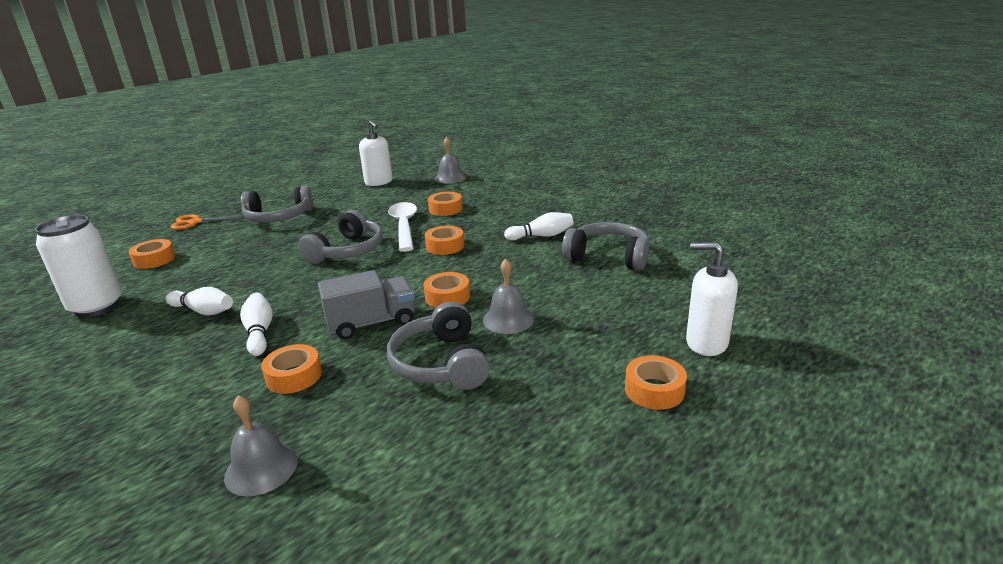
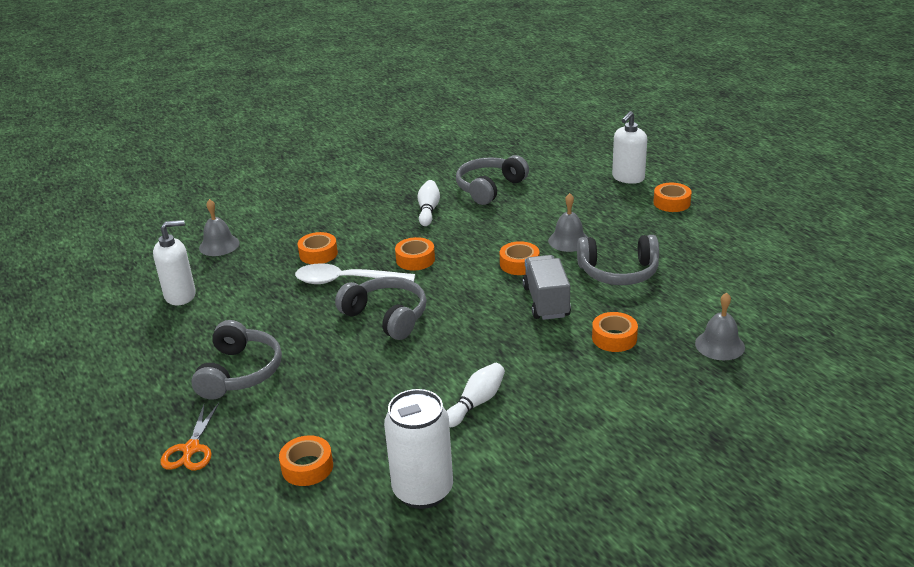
camera: 75 degrees left, 5 degrees up
white bowling pin [240,293,273,356] -> none

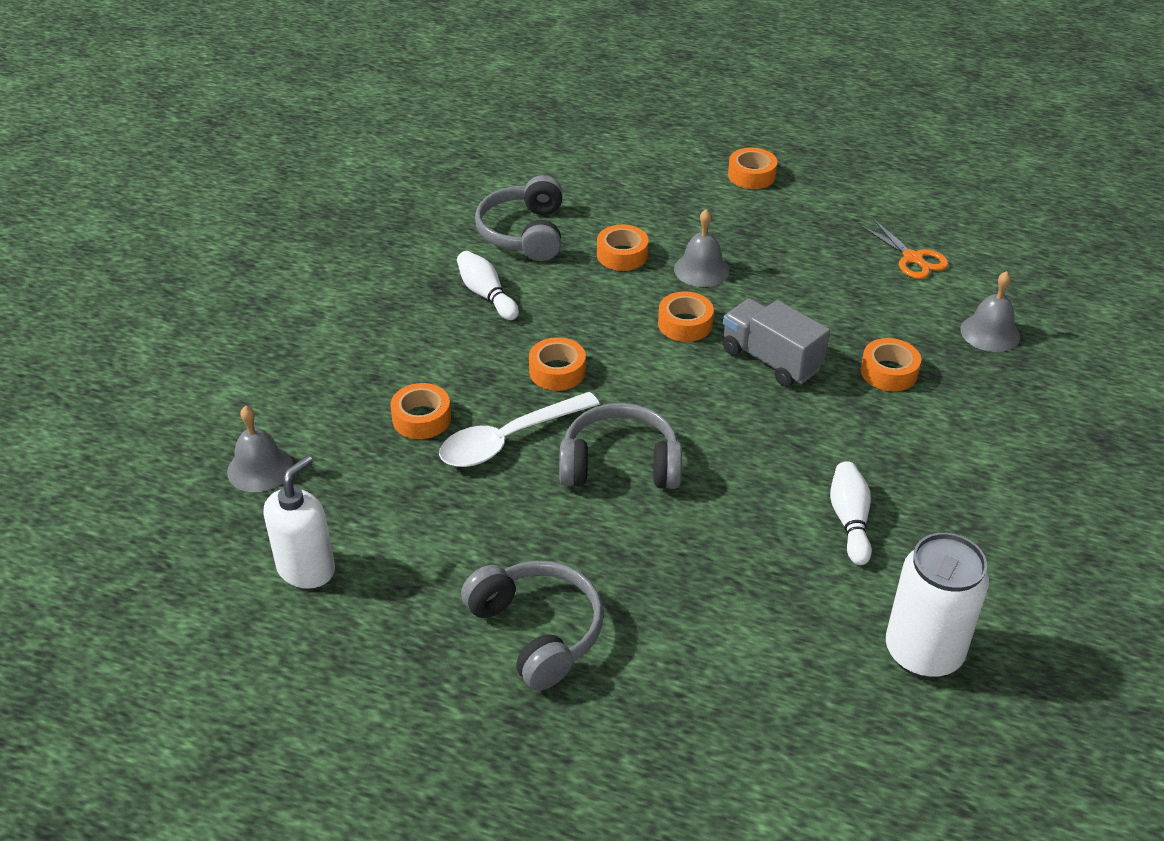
camera: 40 degrees left, 10 degrees up
orange scissors [160,403,219,471] -> orange scissors moved to [860,219,949,279]
orange tape [279,435,333,486] -> orange tape moved to [597,225,648,271]
grey headphones [577,235,659,285] -> none
white soap dispenser [612,111,647,184] -> none

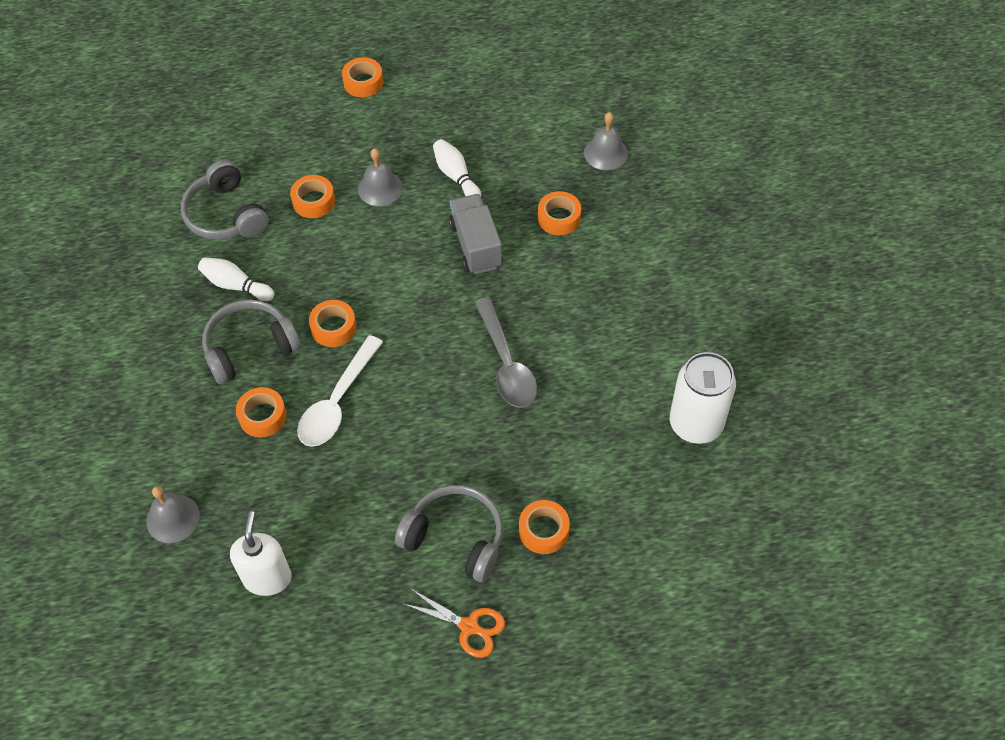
camera: 30 degrees left, 15 degrees up
grey headphones [559,403,682,489] -> grey headphones moved to [202,300,301,385]
orange tape [658,291,714,342] -> orange tape moved to [519,500,570,554]
grey truck [723,299,830,387] -> grey truck turned 60 degrees clockwise [449,194,503,274]
white bowling pin [830,461,872,565] -> white bowling pin moved to [433,139,481,196]
orange scissors [860,219,949,279] -> orange scissors moved to [402,588,505,658]
none -> grey spoon [475,297,537,408]

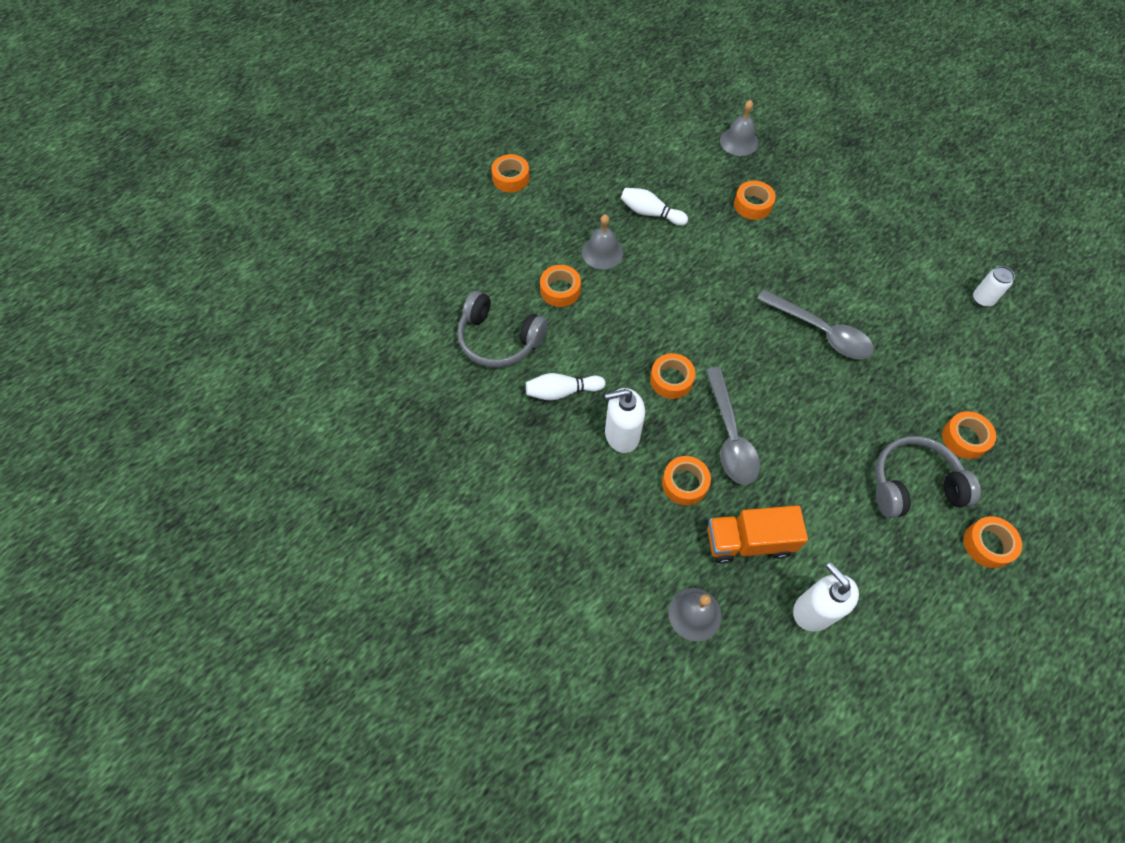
camera: 35 degrees left, 5 degrees up
grey headphones [202,300,301,385] -> white soap dispenser [605,388,645,453]
white spoon [297,335,383,447] -> grey spoon [706,367,760,485]
orange scissors [402,588,505,658] -> orange tape [964,516,1022,568]
grey truck [449,194,503,274] -> none
white can [670,352,736,444] -> white can [973,266,1015,307], size x0.49
none -> orange truck [707,506,808,564]

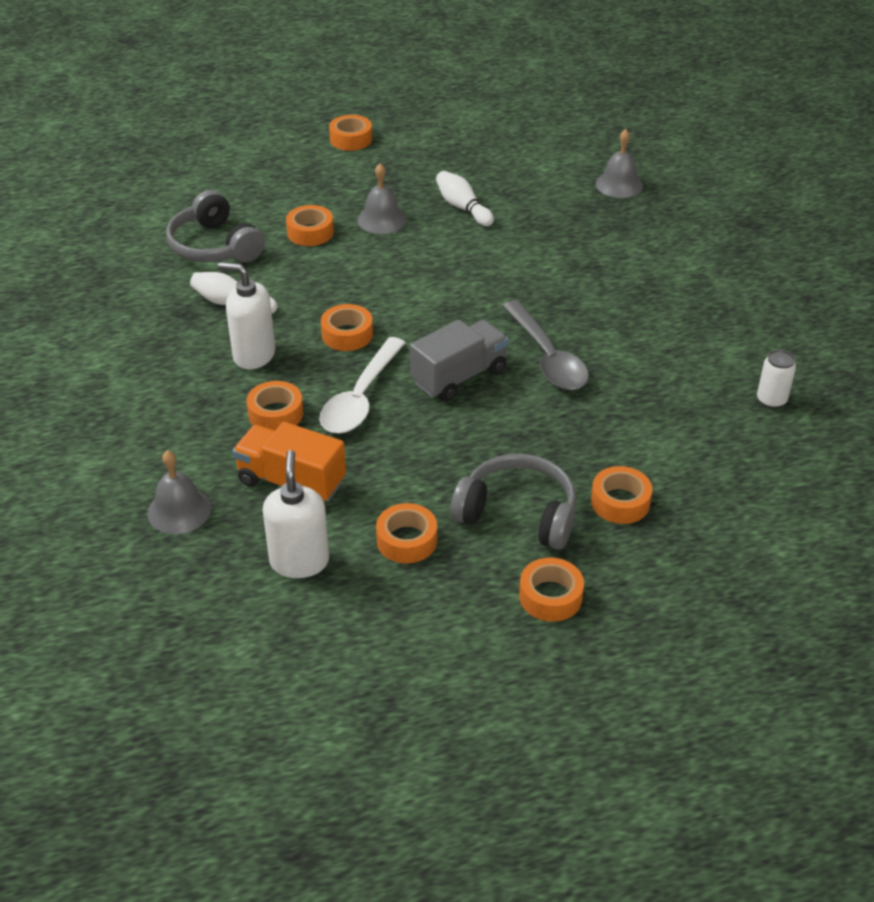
camera: 30 degrees right, 20 degrees down
grey spoon [706,367,760,485] -> white spoon [319,337,406,434]
orange tape [734,181,776,220] -> orange tape moved to [376,503,437,563]
none -> grey truck [410,320,508,401]

